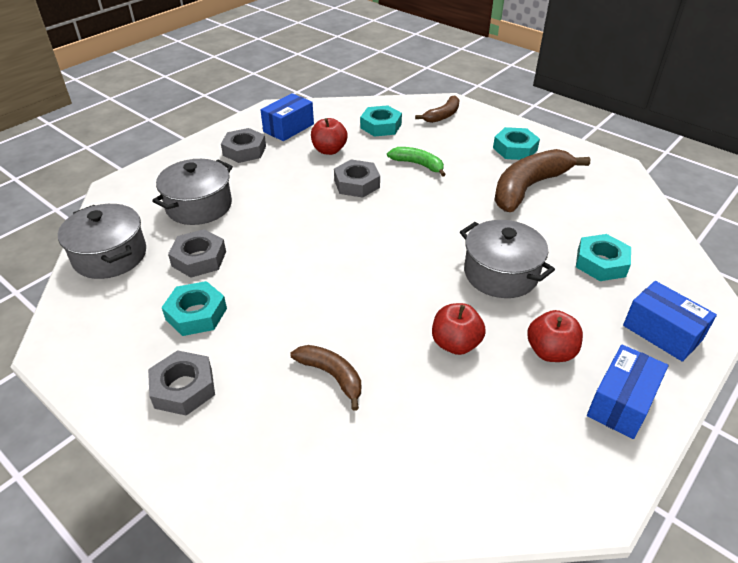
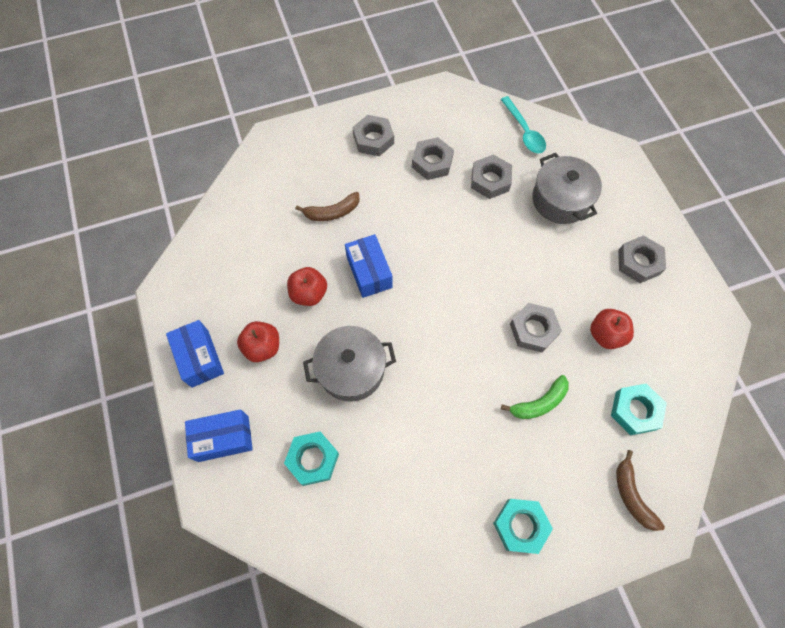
camera: 120 degrees right, 25 degrees up
grey pot [58,204,146,279] -> turquoise spoon [500,96,546,153]
turquoise nut [162,281,227,336] -> grey nut [412,137,454,180]
blue box [260,93,314,141] -> blue box moved to [345,234,392,298]
brown banana [494,149,590,212] -> none

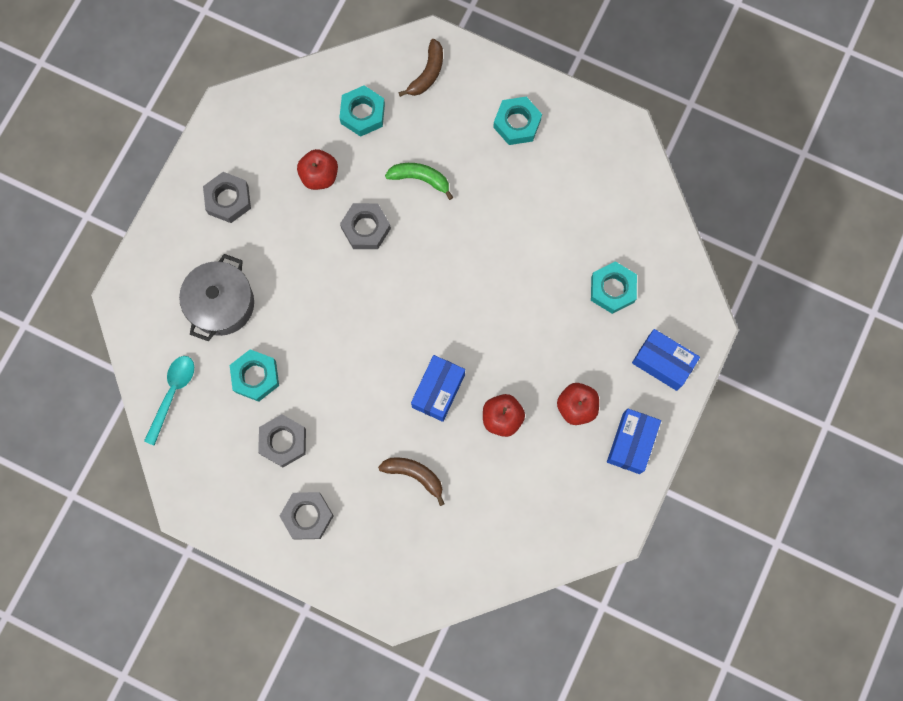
camera: 135 degrees left, 10 degrees up
grey pot [303,326,396,402] -> none
grey nut [471,154,512,199] -> turquoise nut [230,349,279,402]

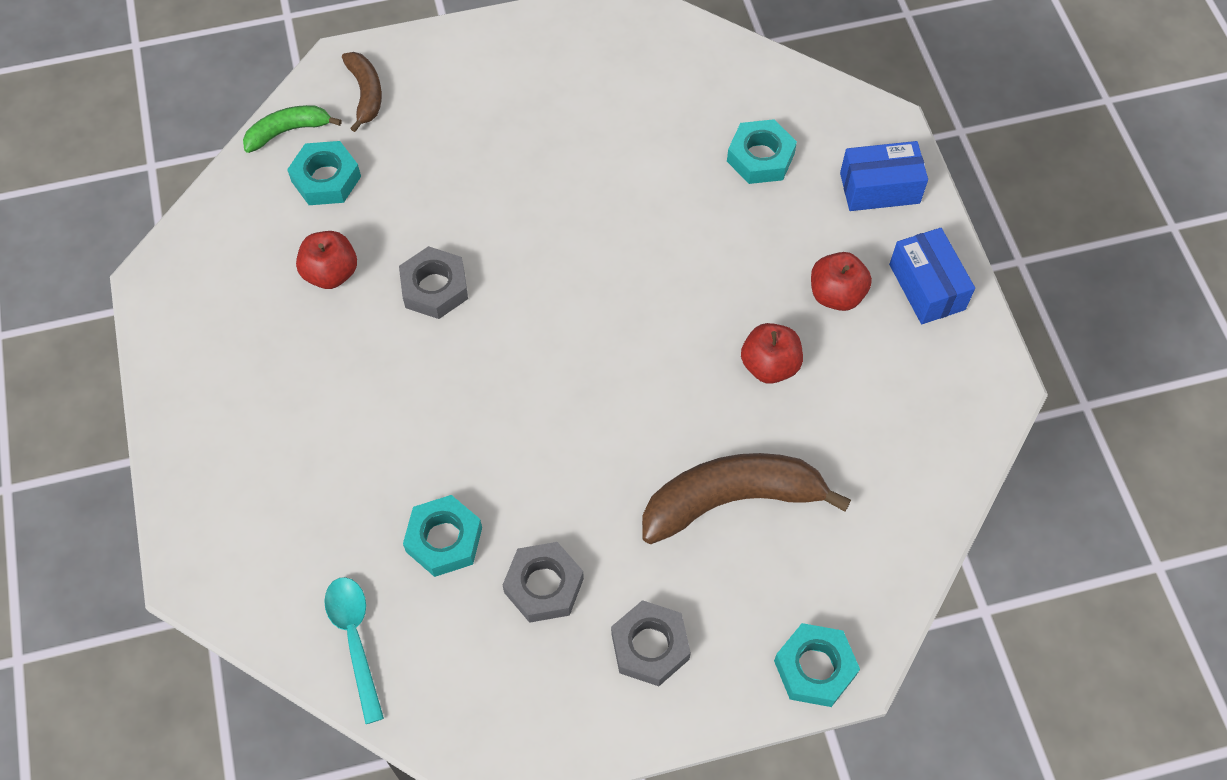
camera: 40 degrees left, 15 degrees down
grey pot [179,254,254,341] -> none
grey nut [203,172,251,223] -> none
brown banana [378,457,444,506] -> brown banana [642,453,851,544], size x1.84
green banana [385,163,453,200] -> green banana moved to [243,105,342,153]
blue box [411,355,465,422] -> none
turquoise nut [493,97,542,145] -> turquoise nut moved to [774,623,860,707]

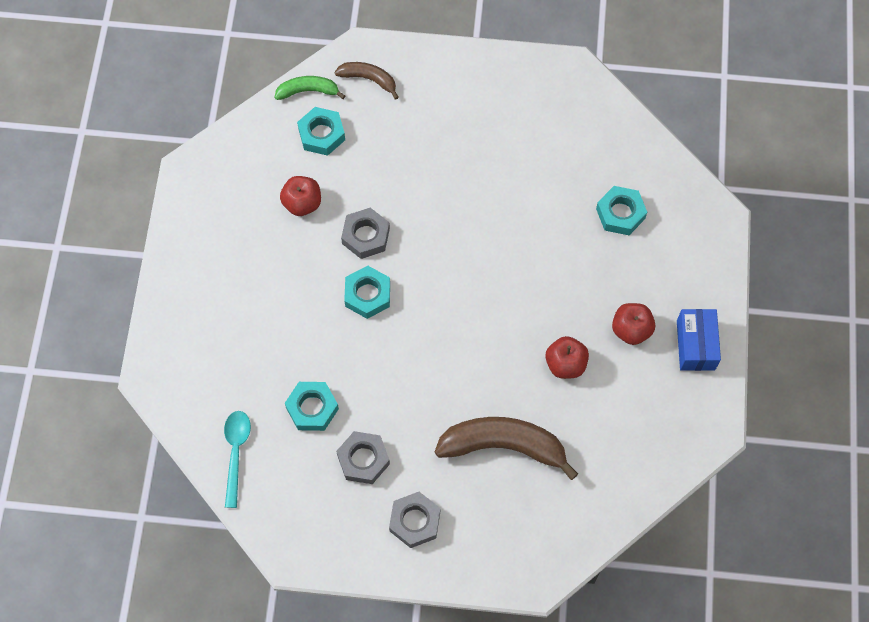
camera: 20 degrees right, 5 degrees up
brown banana [342,52,382,132] -> brown banana turned 75 degrees counterclockwise [335,62,399,100]
turquoise nut [774,623,860,707] -> turquoise nut moved to [344,266,390,319]
blue box [840,141,928,211] -> none

